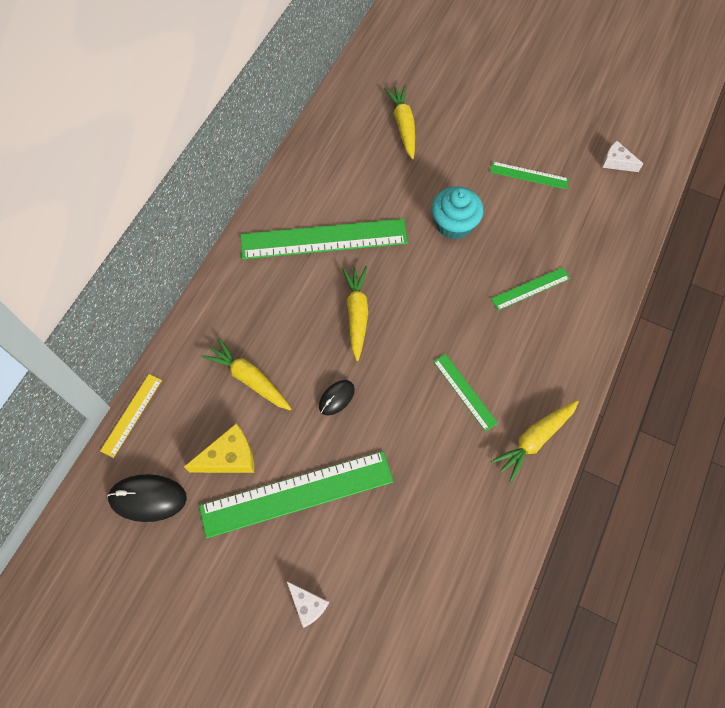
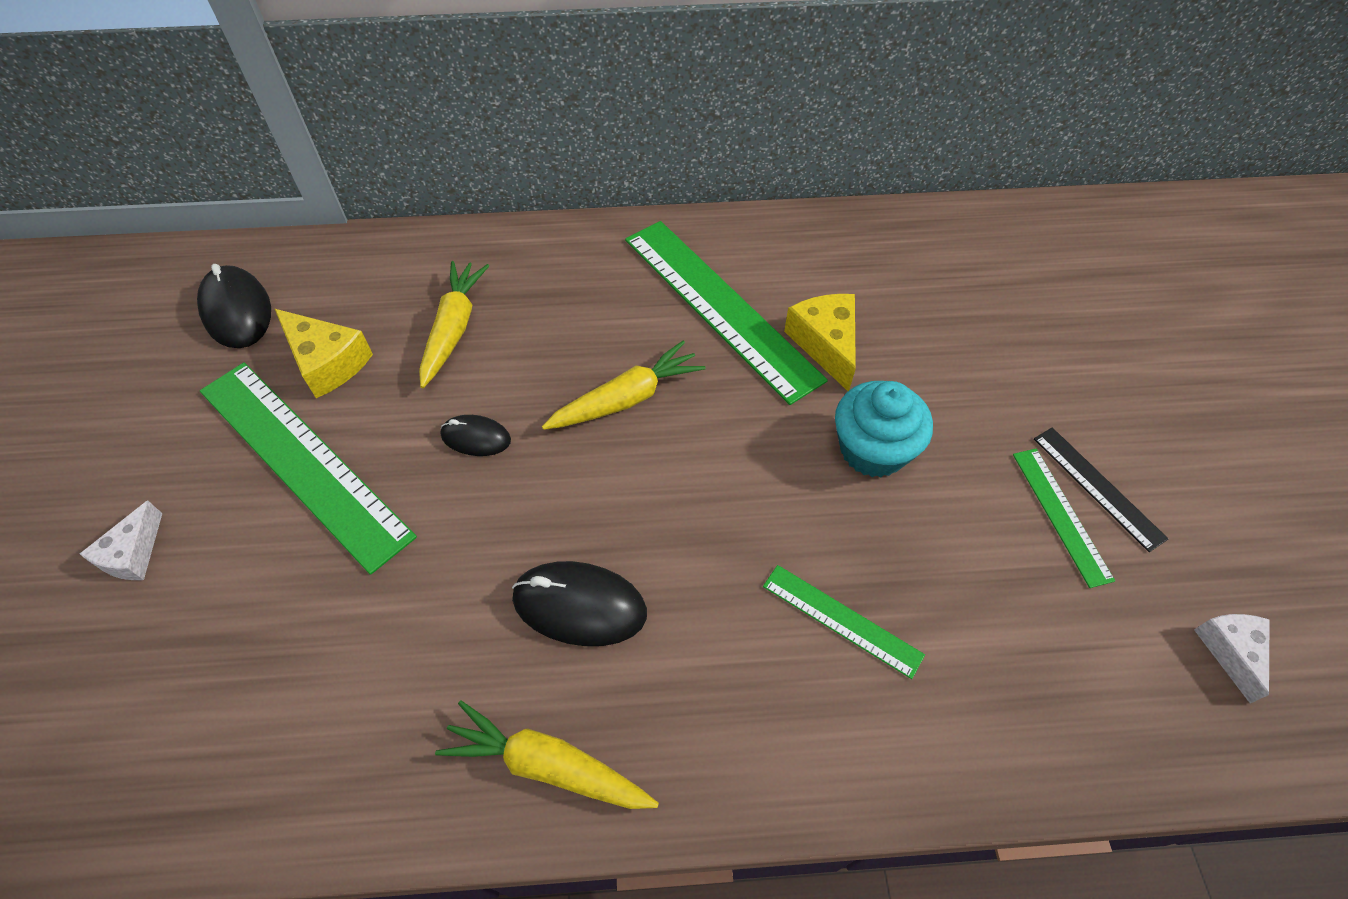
camera: 60 degrees right, 10 degrees down
yellow ruler [100,374,162,458] -> none
yellow carrot [384,85,415,159] -> none
green ruler [433,354,498,432] -> black mouse [512,561,647,646]
none -> yellow cheese [784,294,856,391]
none -> black ruler [1034,428,1168,552]

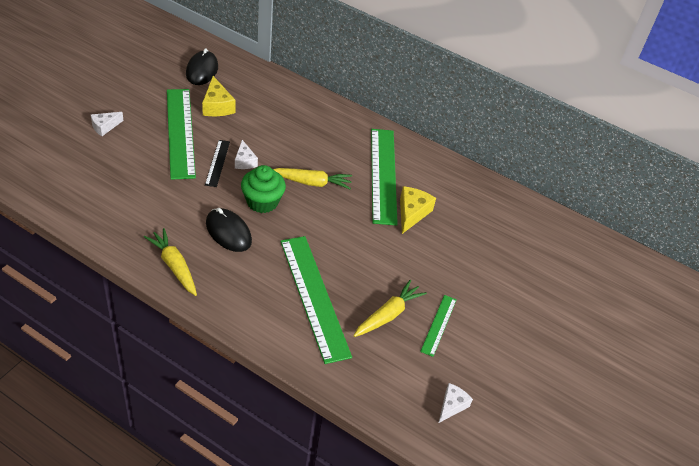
camera: 30 degrees right, 10 degrees down
yellow carrot [419,261,489,388] -> yellow carrot moved to [353,280,427,337]
black mouse [440,415,511,456] -> white cheese [235,140,258,169]
green ruler [763,565,925,679] -> green ruler [280,236,352,364], size x2.05
turquoise cupcake [835,381,933,478] -> none
black ruler [1034,428,1168,552] -> black ruler moved to [205,140,230,187]
none -> green cupcake [241,165,286,213]

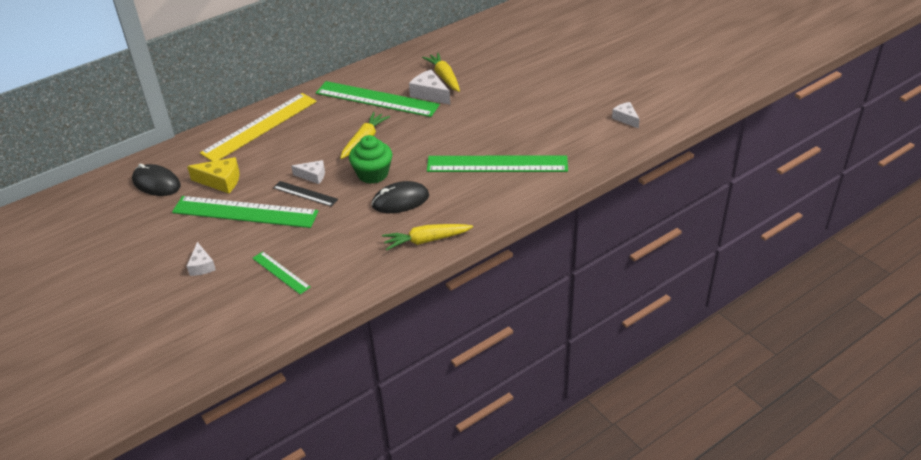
camera: 60 degrees left, 5 degrees down
yellow carrot [353,280,427,337] -> yellow carrot moved to [422,53,460,92]
yellow cheese [400,186,436,234] -> white cheese [409,70,450,104]
green ruler [420,295,457,357] -> green ruler moved to [252,251,311,295]
none -> yellow ruler [200,93,317,161]

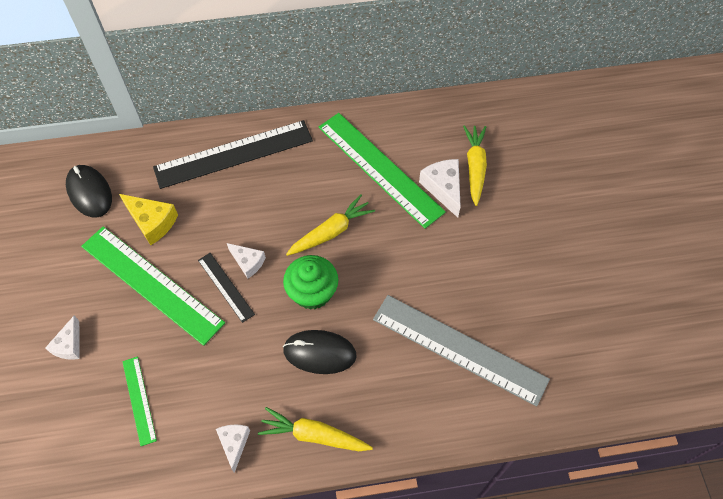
camera: 25 degrees right, 20 degrees up
yellow ruler [200,93,317,161] -> black ruler [153,120,313,189]
green ruler [427,156,568,172] -> grey ruler [373,295,550,407]
white cheese [612,102,640,128] -> white cheese moved to [216,424,250,473]

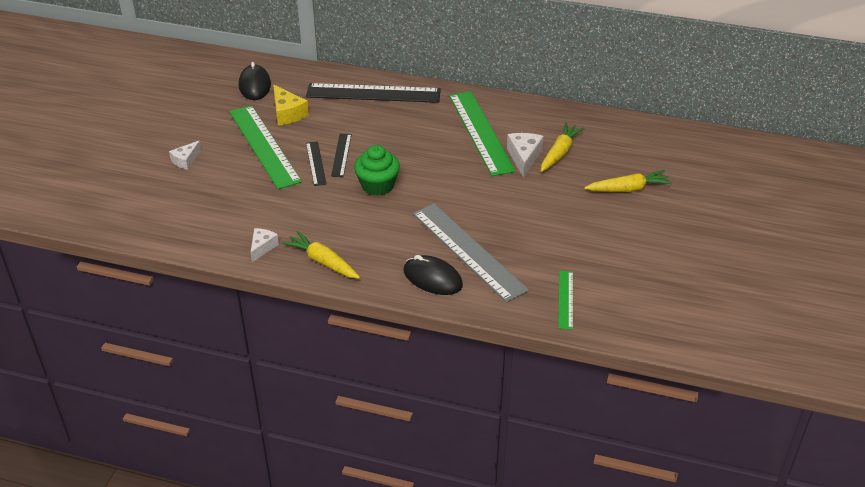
camera: 25 degrees right, 20 degrees down
green ruler [122,357,157,446] -> green ruler moved to [558,271,573,329]
white cheese [227,243,266,279] -> black ruler [331,134,352,177]
black mouse [283,330,357,374] -> black mouse moved to [404,255,463,295]
yellow carrot [286,194,375,256] -> yellow carrot moved to [584,170,672,192]

